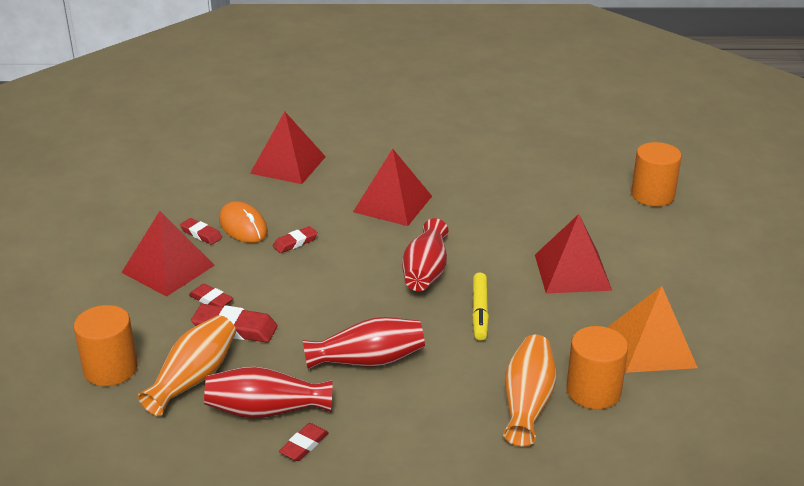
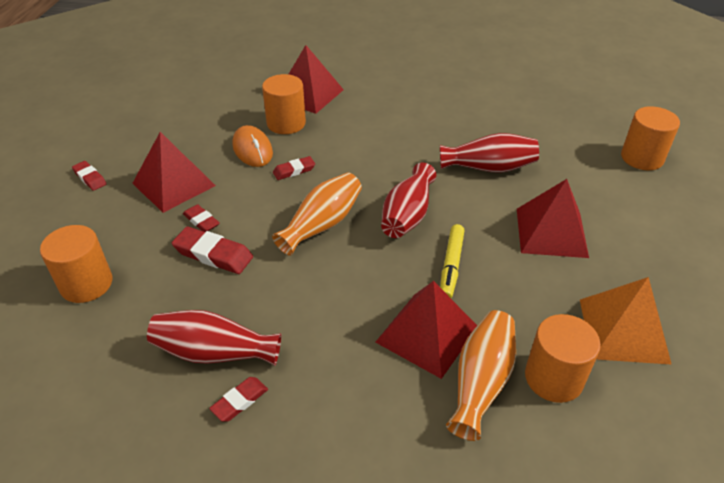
camera: 10 degrees right, 10 degrees up
orange vase [138,315,236,416] -> orange vase moved to [272,173,362,256]
red eraser [180,218,222,245] -> red eraser moved to [72,161,106,191]
red vase [303,317,425,370] -> red vase moved to [440,133,539,173]
red pyramid [353,149,432,226] -> red pyramid moved to [375,281,477,379]
none -> orange cylinder [262,74,306,134]

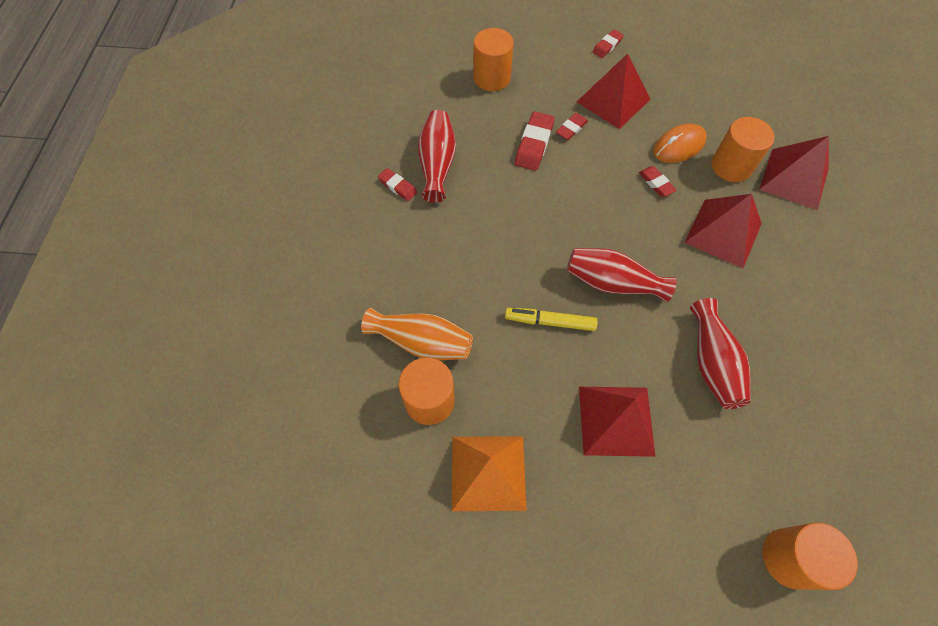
camera: 85 degrees right, 20 degrees up
orange vase [272,173,362,256] -> none
red pyramid [375,281,477,379] -> red pyramid moved to [684,194,762,268]

